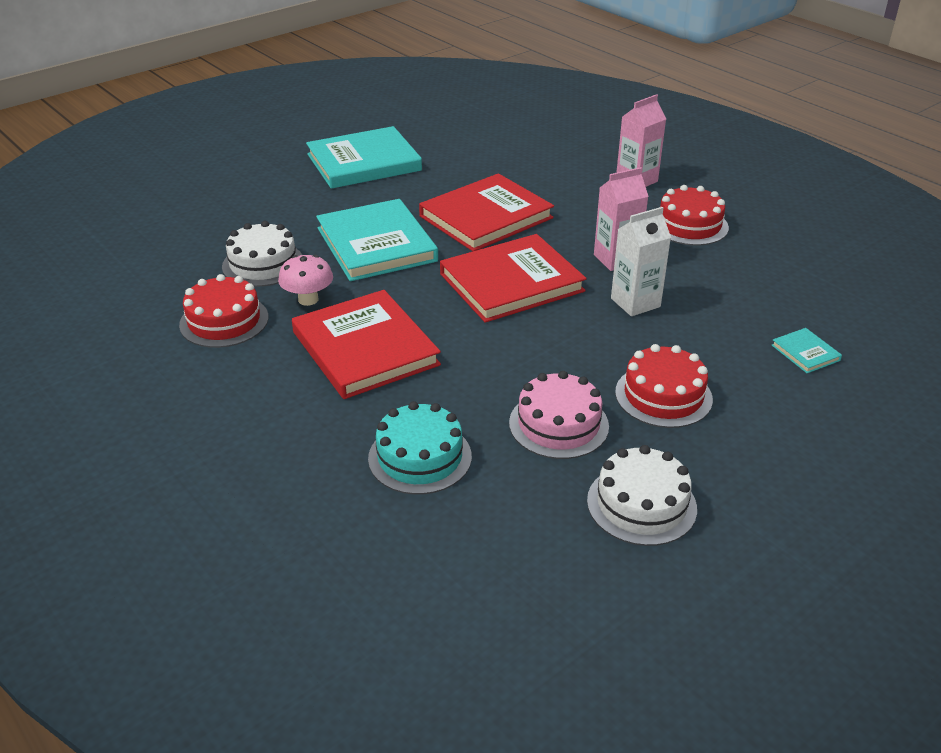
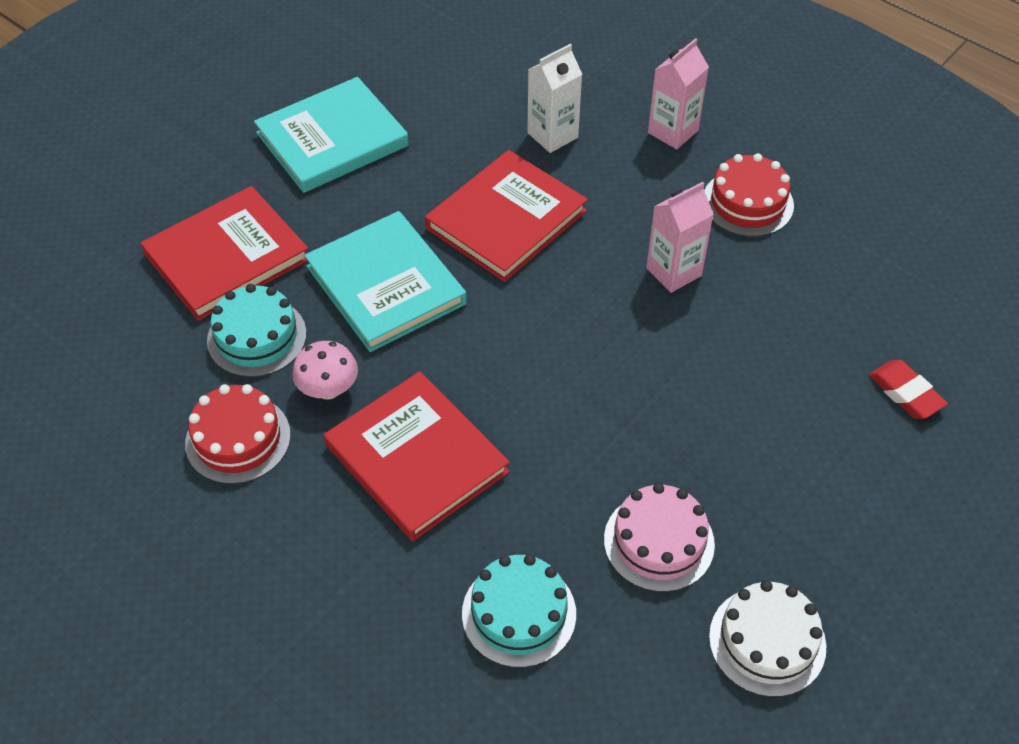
camera: 10 degrees left, 15 degrees up
white cake [222,221,302,287] -> turquoise cake [207,284,306,377]
red book [440,234,587,323] -> red book moved to [141,186,308,321]
white carton [611,207,671,316] -> white carton moved to [527,44,582,153]
red cake [615,344,713,428] -> none
turquoise book [772,328,842,373] -> red eraser [869,360,948,419]

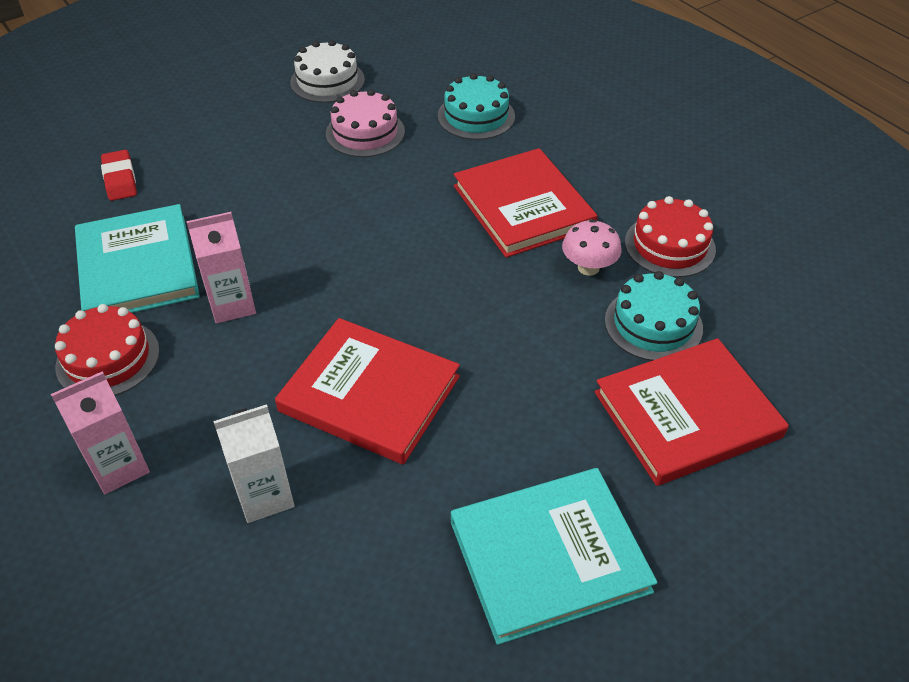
camera: 165 degrees left, 5 degrees down
turquoise book [304,211,467,352] -> turquoise book moved to [75,204,200,313]
red book [425,150,588,282] -> red book turned 60 degrees clockwise [275,318,460,464]

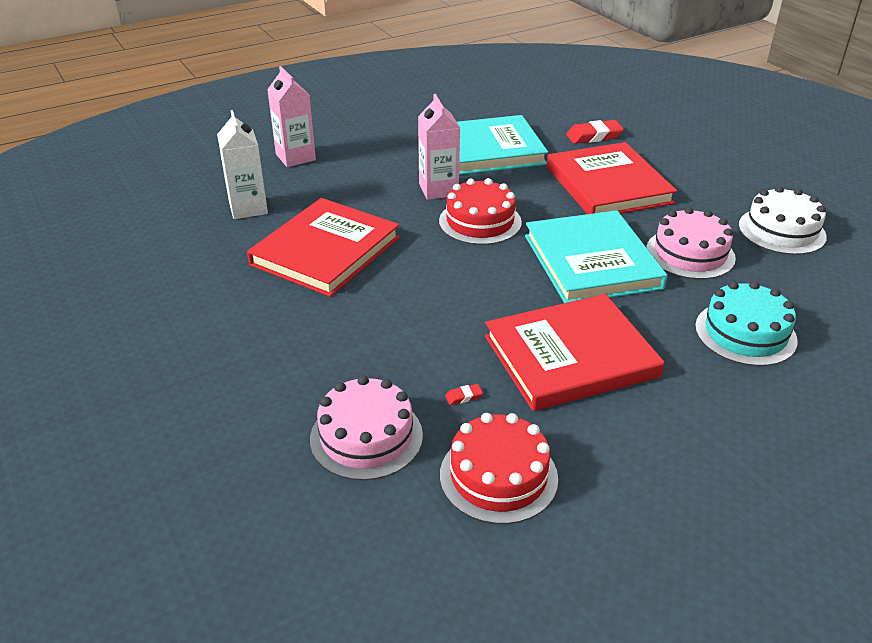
camera: 95 degrees right, 10 degrees down
red cake [55,304,160,396] -> red cake moved to [439,178,522,245]
turquoise book [451,468,658,645] -> turquoise book moved to [525,210,667,303]
pink mushroom [562,219,622,276] -> red eraser [445,384,483,405]
red book [594,338,789,486] -> red book moved to [547,142,677,214]
turquoise cake [605,271,703,361] -> pink cake [310,375,423,481]

